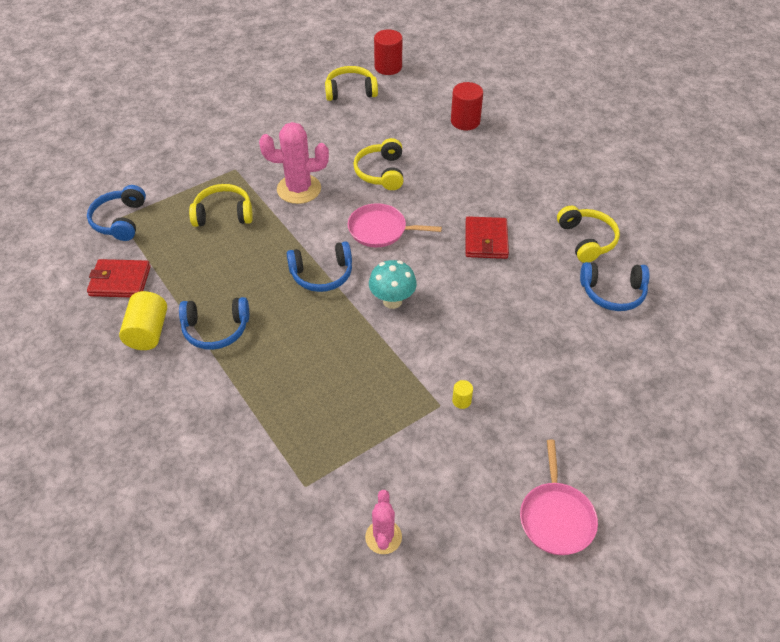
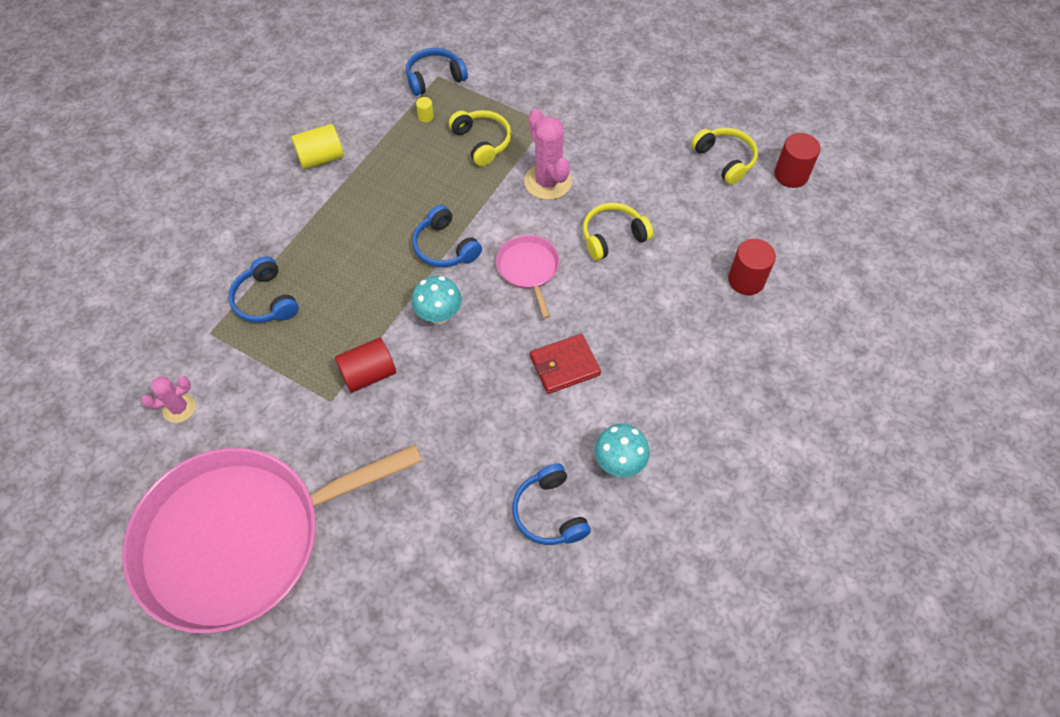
camera: 65 degrees right, 10 degrees up
red wallet [87,259,151,297] -> none
blue headphones [179,297,249,350] -> blue headphones moved to [229,256,299,323]
yellow cylinder [452,380,473,409] -> yellow cylinder moved to [416,97,434,122]
pink pan [520,440,598,555] -> pink pan [122,444,422,634], size x2.48
yellow headphones [557,206,620,263] -> turquoise mushroom [595,424,650,477]
none -> red cylinder [335,338,396,393]

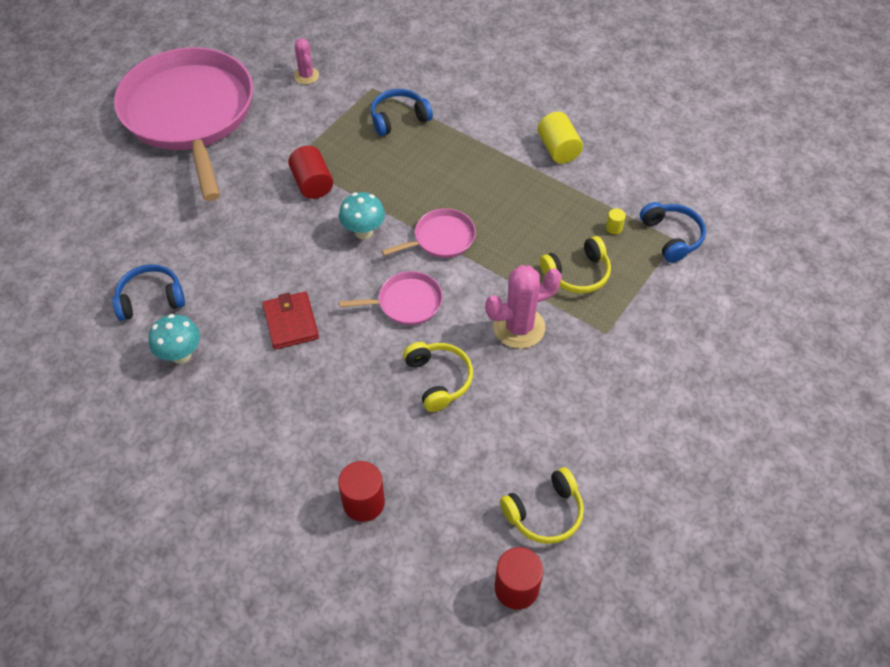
camera: 95 degrees right, 5 degrees down
blue headphones [412,205,482,267] -> pink pan [382,208,476,258]

